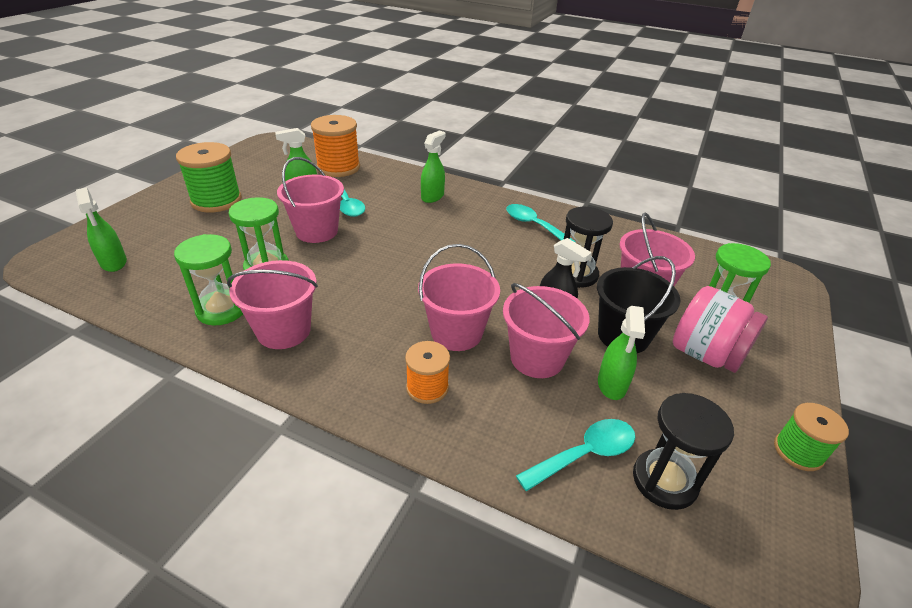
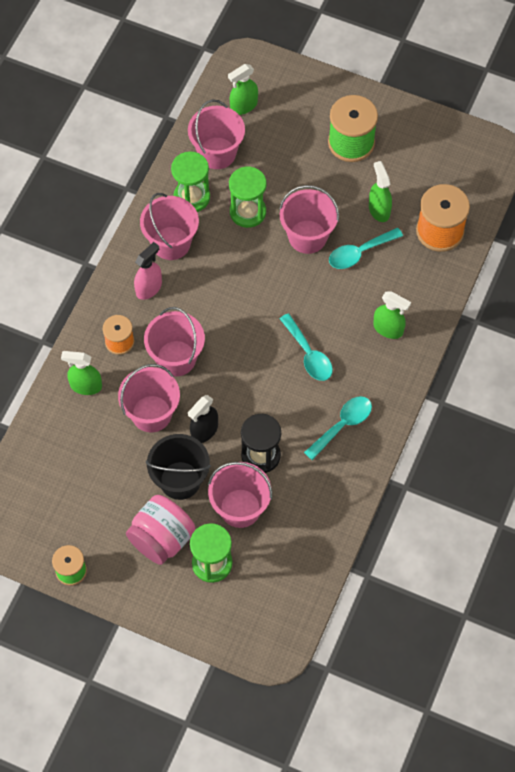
camera: 90 degrees right, 25 degrees up
turquoise spoon [516,419,636,491] -> turquoise spoon moved to [280,313,333,381]
green spray bottle [598,306,645,400] -> green spray bottle moved to [61,351,102,395]
black hourglass [633,393,734,510] -> none
none -> pink spray bottle [134,242,162,300]
none -> pink bucket [188,99,245,169]

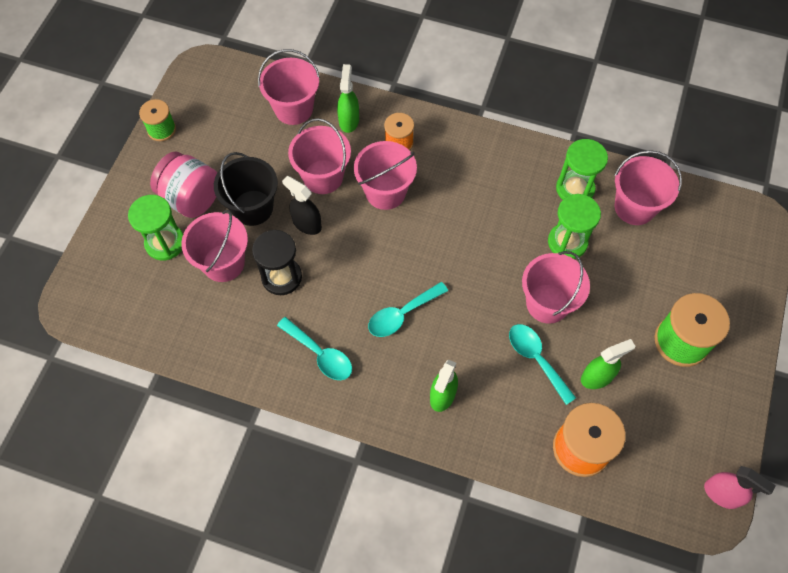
camera: 85 degrees right, 0 degrees up
pink spray bottle [134,242,162,300] -> pink spray bottle moved to [704,466,776,509]
pink bucket [140,193,199,260] -> pink bucket moved to [258,49,320,125]
green spray bottle [228,64,258,115] -> none

